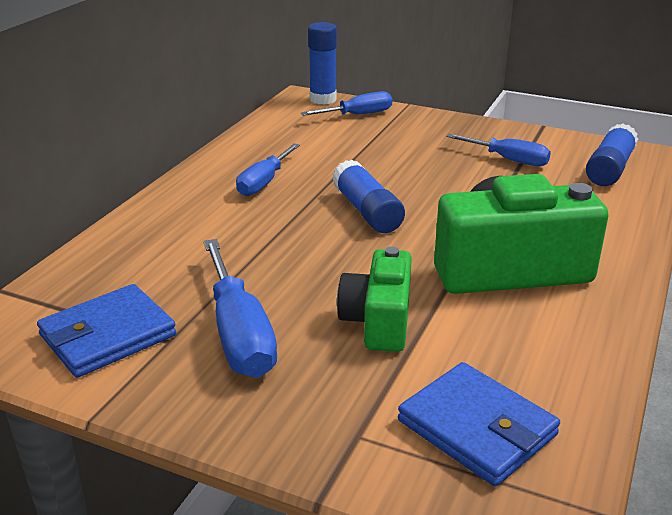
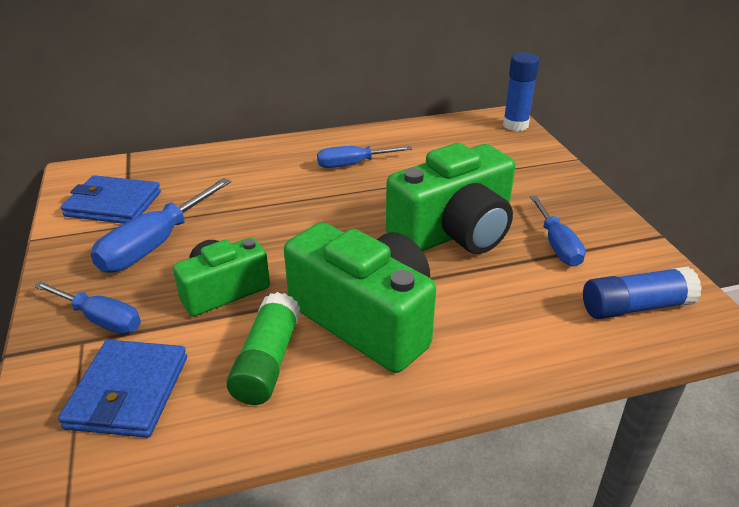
camera: 50 degrees right, 5 degrees up
blue screwdriver [301,91,392,116] -> blue screwdriver moved to [34,281,141,334]
blue glue stick [332,160,405,233] -> none
none -> green glue stick [226,292,300,405]
none -> green camera [386,143,515,254]

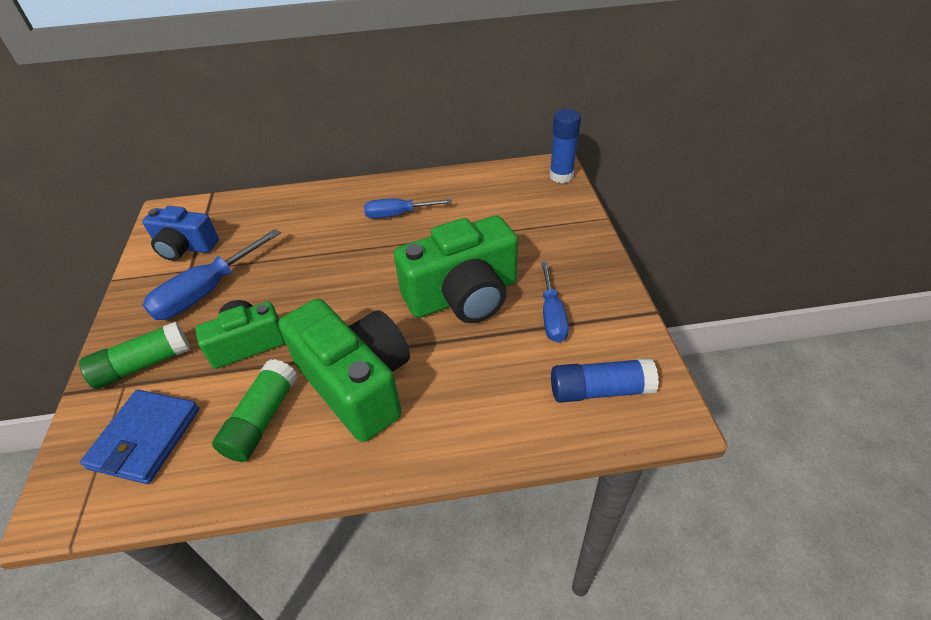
camera: 10 degrees right, 10 degrees up
blue screwdriver [34,281,141,334] -> green glue stick [79,321,190,389]
blue wallet [61,175,161,224] -> blue camera [142,206,219,261]

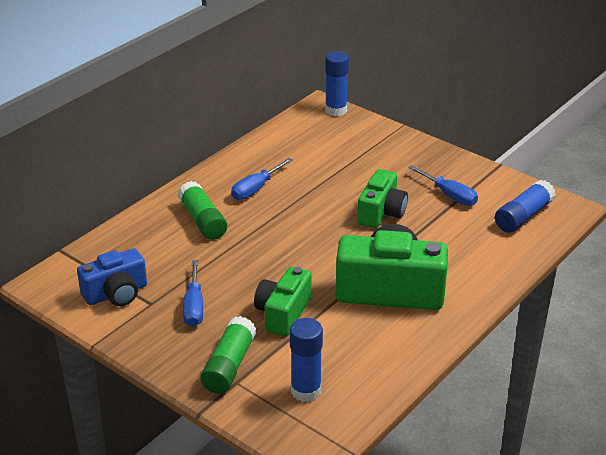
camera: 45 degrees left, 10 degrees down
blue wallet [80,390,199,484] -> blue glue stick [290,318,323,402]
blue screwdriver [143,229,281,320] -> blue screwdriver [183,260,203,327], size x0.66
green glue stick [212,359,298,462] -> green glue stick moved to [178,181,227,240]
green camera [394,216,518,323] -> green camera [357,169,408,228], size x0.61

